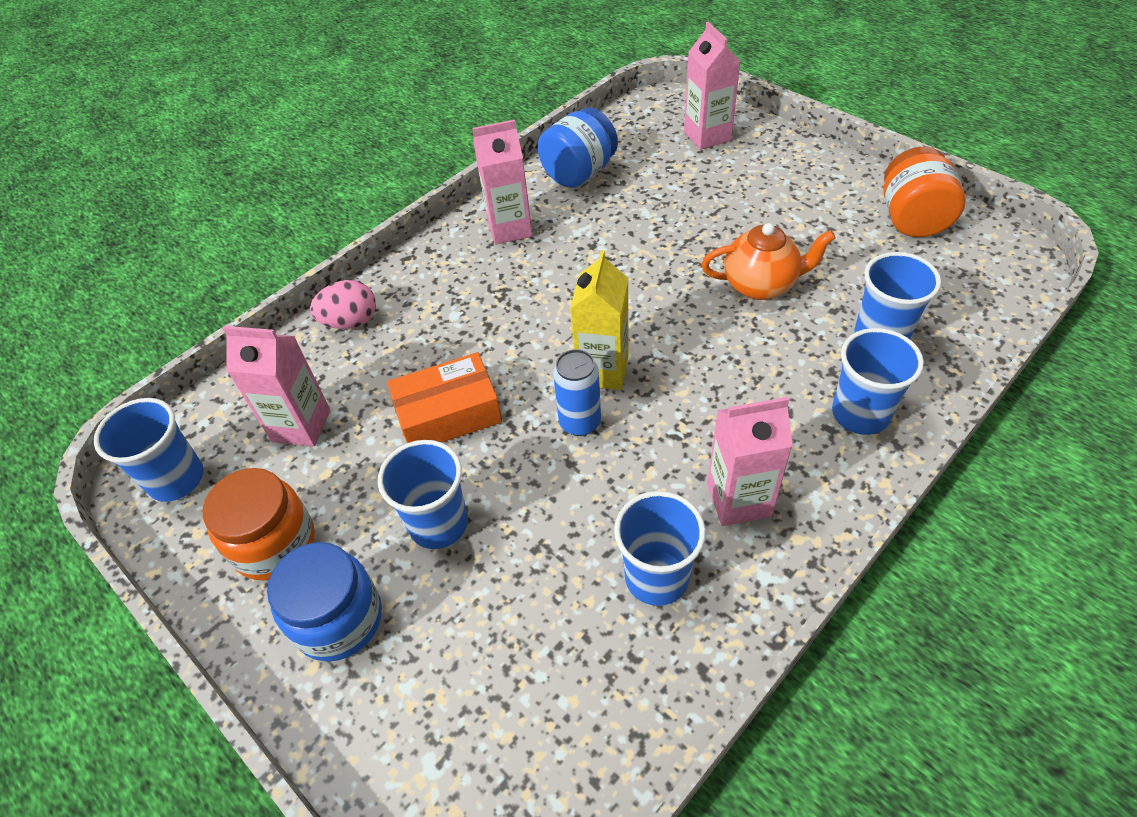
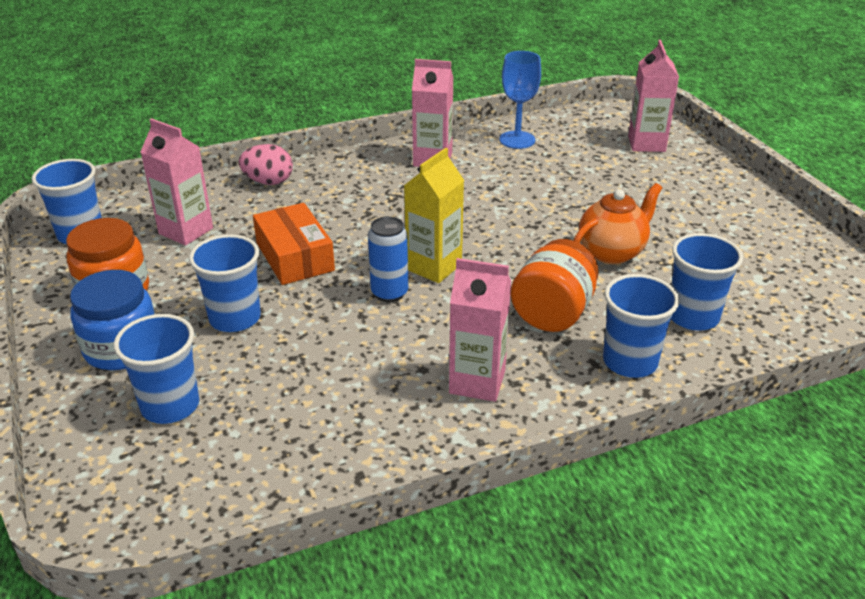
camera: 20 degrees right, 15 degrees down
orange box [387,352,502,443] -> orange box turned 60 degrees clockwise [253,203,335,285]
blue jar [538,107,618,188] -> blue goblet [499,51,541,149]
blue cup [614,491,706,606] -> blue cup moved to [114,314,199,424]
orange teapot [702,223,836,300] -> orange teapot turned 60 degrees counterclockwise [573,183,662,264]
orange jar [884,146,966,237] -> orange jar moved to [510,239,599,332]

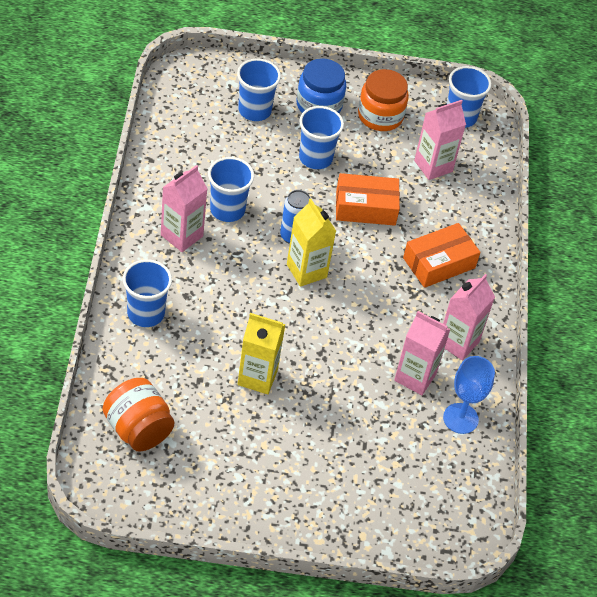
camera: 110 degrees right, 15 degrees up
pink egg [239,144,293,185] -> none
orange jar [510,239,599,332] -> orange jar moved to [103,378,175,452]
orange teapot [573,183,662,264] -> yellow carton [238,313,286,394]
pink carton [628,40,679,152] -> pink carton moved to [394,311,451,395]
blue cup [671,233,743,331] -> blue cup moved to [208,157,254,222]
none -> orange box [403,223,481,288]

